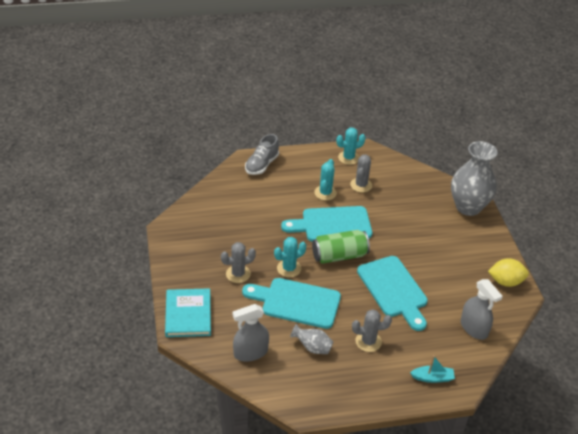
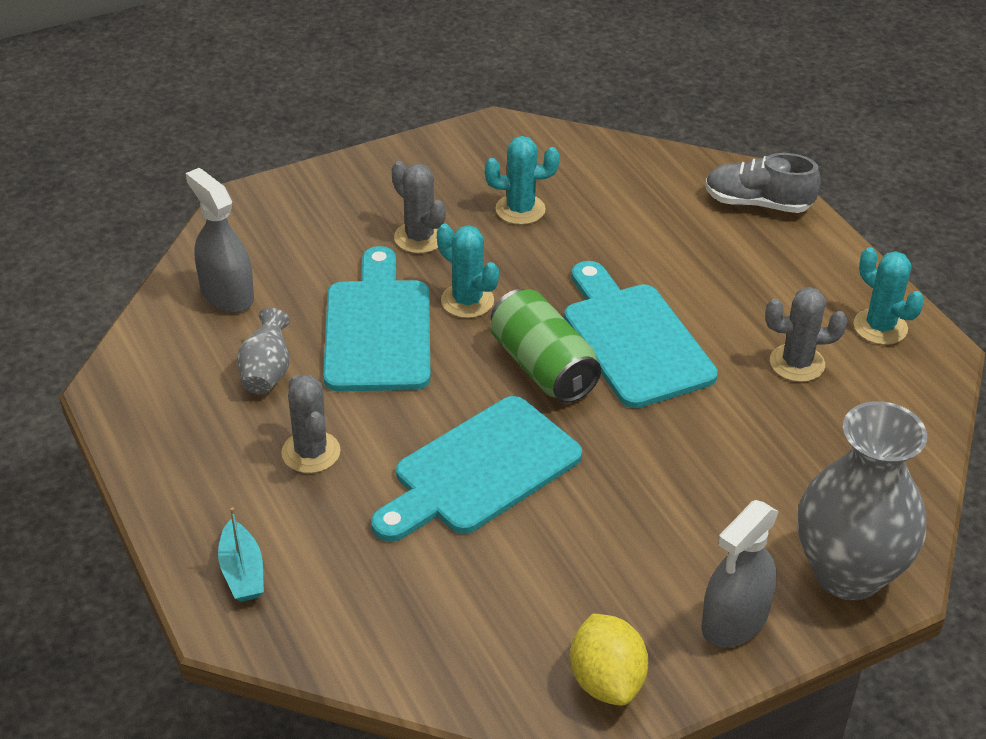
camera: 75 degrees right, 0 degrees up
turquoise book [165,288,211,337] -> none
turquoise cactus [314,159,337,200] -> turquoise cactus moved to [485,136,560,225]
grey spray bottle [461,279,503,340] -> grey spray bottle moved to [701,500,779,647]

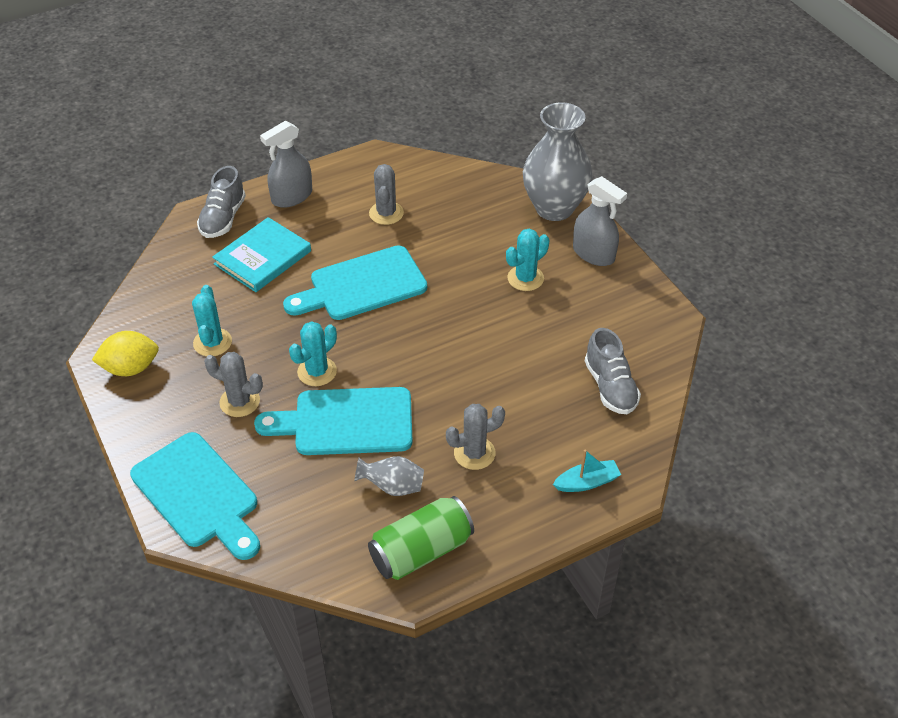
camera: 90 degrees left, 5 degrees up
grey spray bottle [186,168,254,313] -> grey spray bottle moved to [260,121,312,208]
turquoise cutting board [371,396,582,542] -> turquoise cutting board moved to [130,432,260,560]
grey cactus [392,161,446,253] -> grey cactus turned 60 degrees clockwise [204,352,263,417]
green can [491,289,601,403] -> green can moved to [368,496,474,580]
yellow lemon [570,614,649,705] -> yellow lemon moved to [92,331,159,376]
turquoise cactus [853,247,924,345] -> turquoise cactus moved to [506,229,549,291]
none -> turquoise book [212,217,311,292]
none -> grey shoe [585,328,641,414]

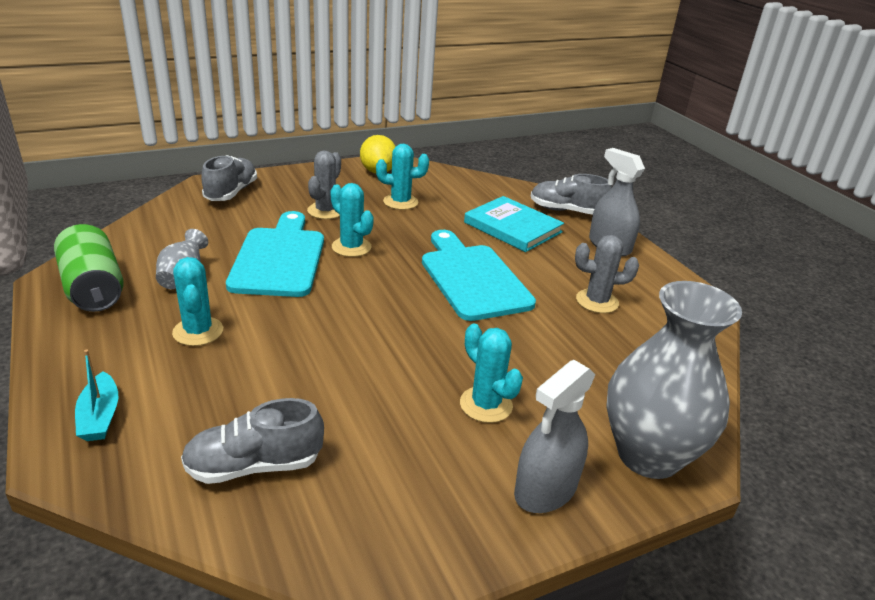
camera: 90 degrees right, 15 degrees down
turquoise cutting board [130,432,260,560] -> grey shoe [201,155,257,201]
grey cactus [446,404,505,470] -> turquoise cactus [172,257,223,346]

